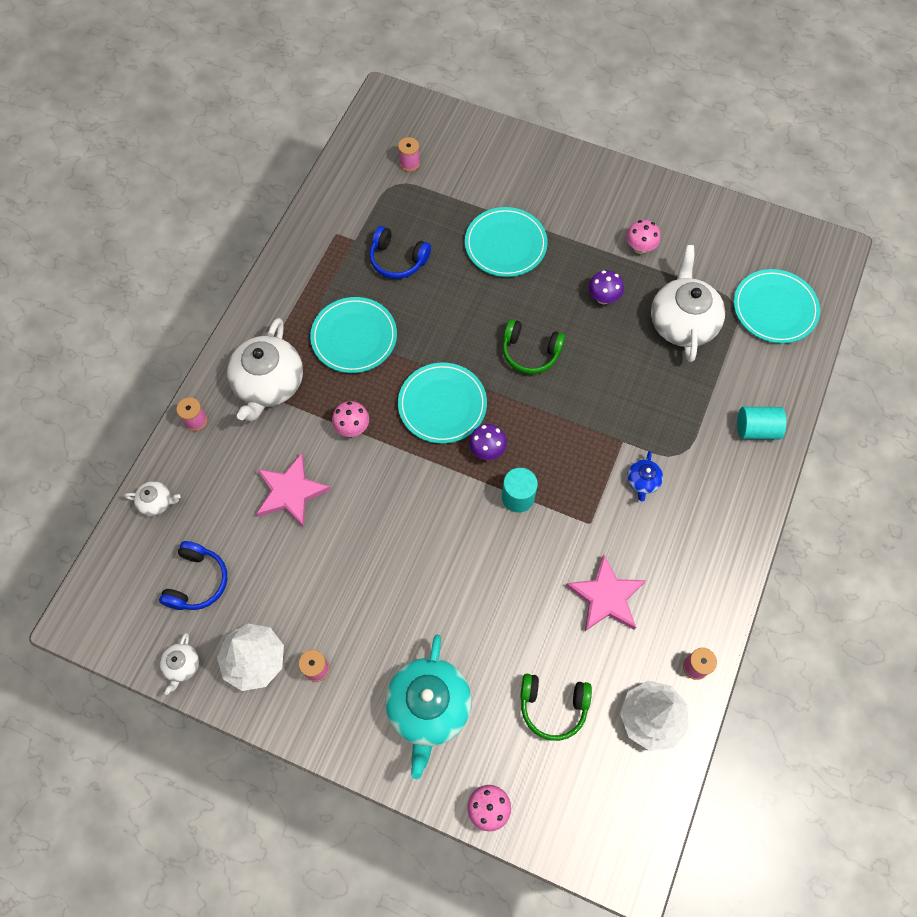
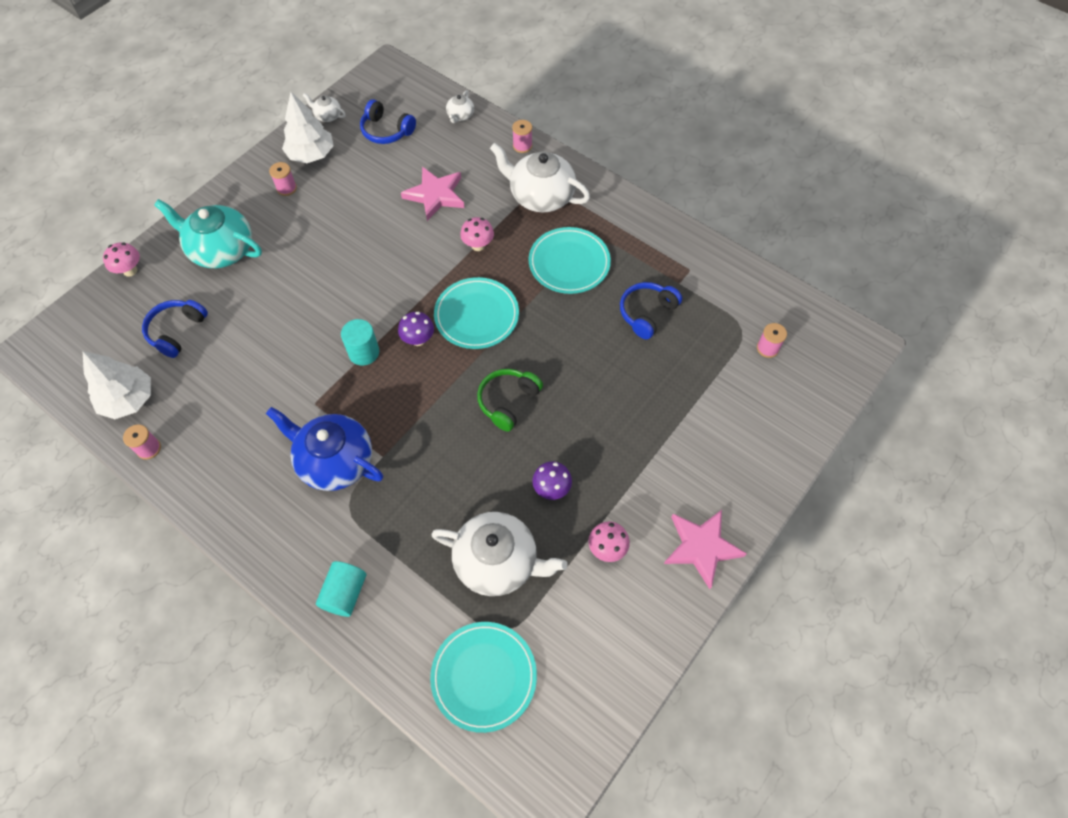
camera: 105 degrees right, 5 degrees down
turquoise plate [465,207,548,277] -> none
green headphones [520,674,592,741] -> blue headphones [142,300,208,358]
pink star [566,554,646,631] -> pink star moved to [664,510,747,589]
blue teapot [627,451,663,502] -> blue teapot [266,407,383,491], size x2.18

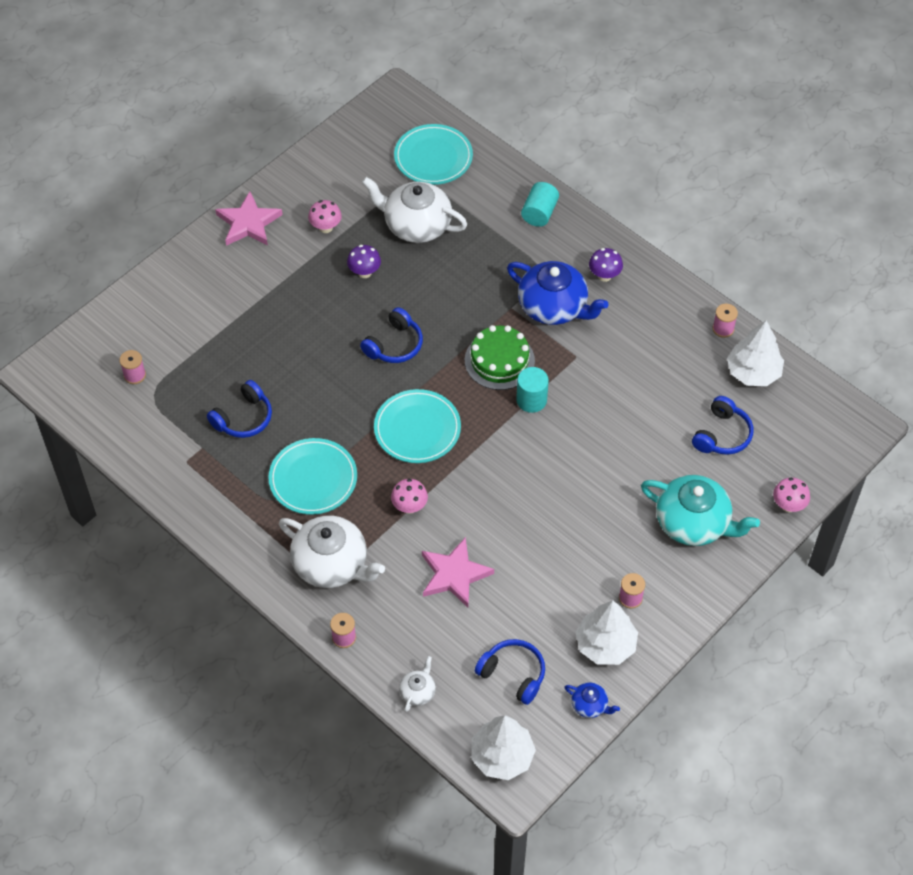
camera: 175 degrees left, 5 degrees down
white teapot [303,93,346,122] -> blue teapot [565,682,620,718]
purple mushroom [398,312,434,346] -> purple mushroom moved to [589,248,623,282]
green headphones [477,369,543,432] -> blue headphones [360,307,423,363]
none -> green cake [465,325,535,390]
none -> white tree [471,715,536,780]

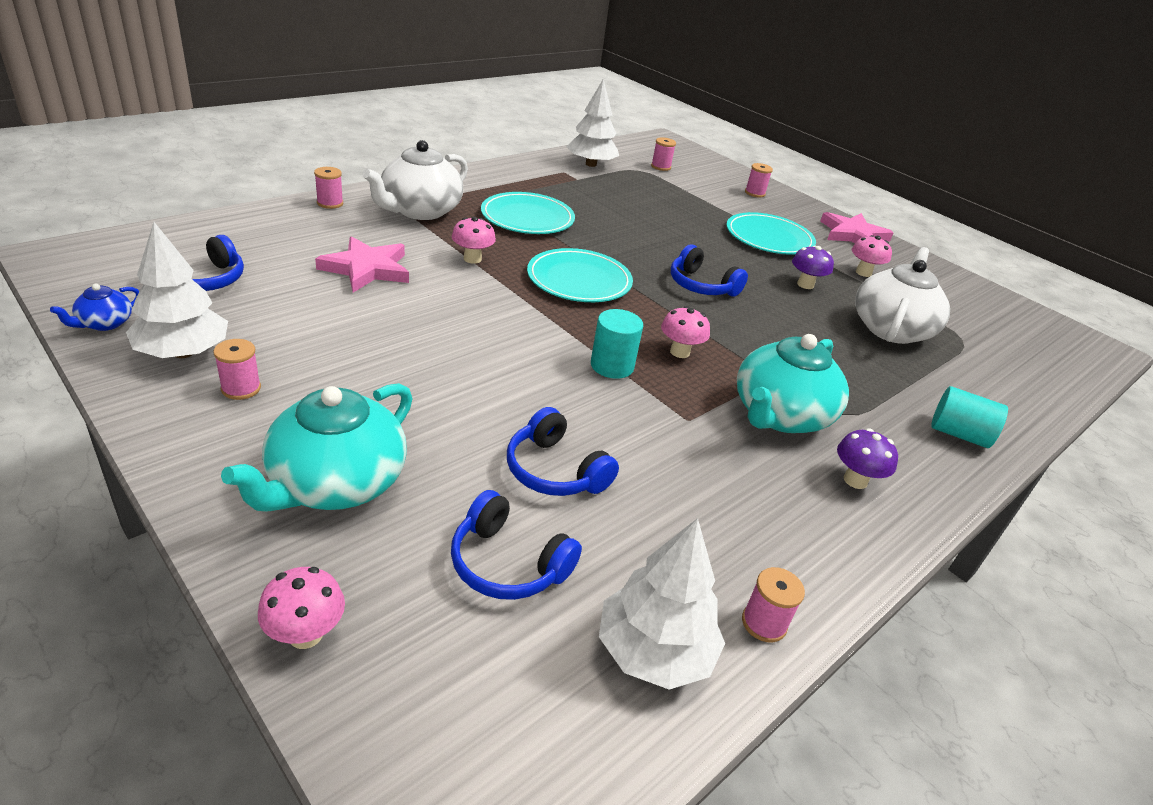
camera: 90 degrees right, 20 degrees down
blue headphones [207,380,272,438] -> blue headphones moved to [507,407,619,496]
turquoise plate [394,124,473,185] -> turquoise plate moved to [726,212,816,255]
white teapot [399,656,436,712] -> none
green cake [465,325,535,390] -> pink mushroom [661,306,710,358]
white tree [471,715,536,780] -> white tree moved to [567,78,619,167]
blue teapot [507,261,609,325] -> turquoise teapot [737,334,849,433]
none -> pink spool [745,163,773,197]

